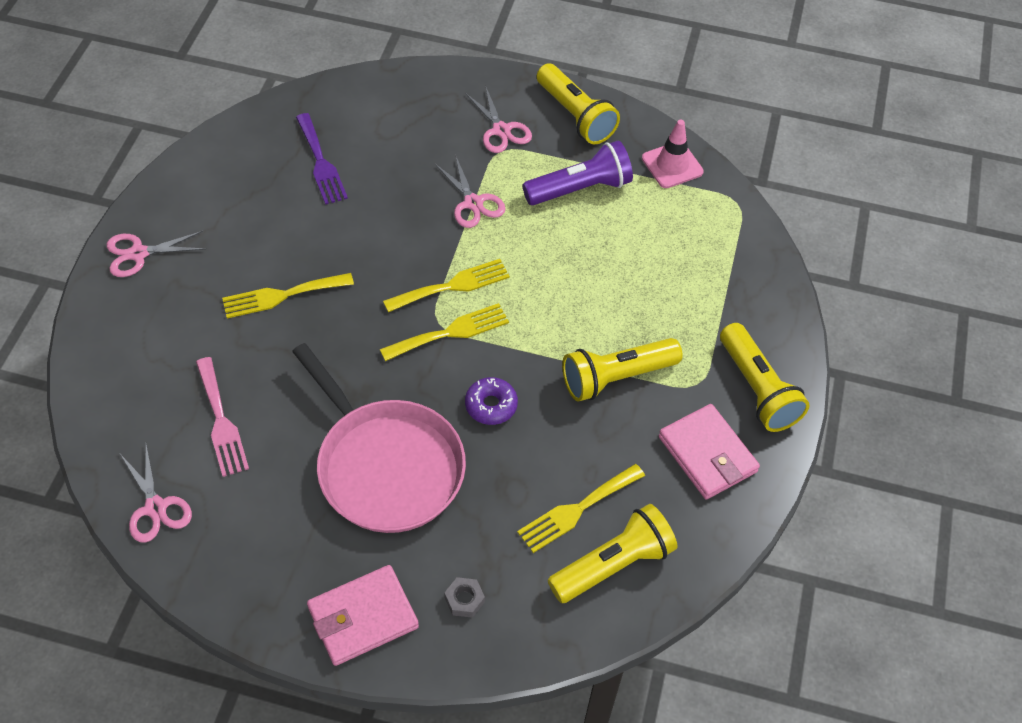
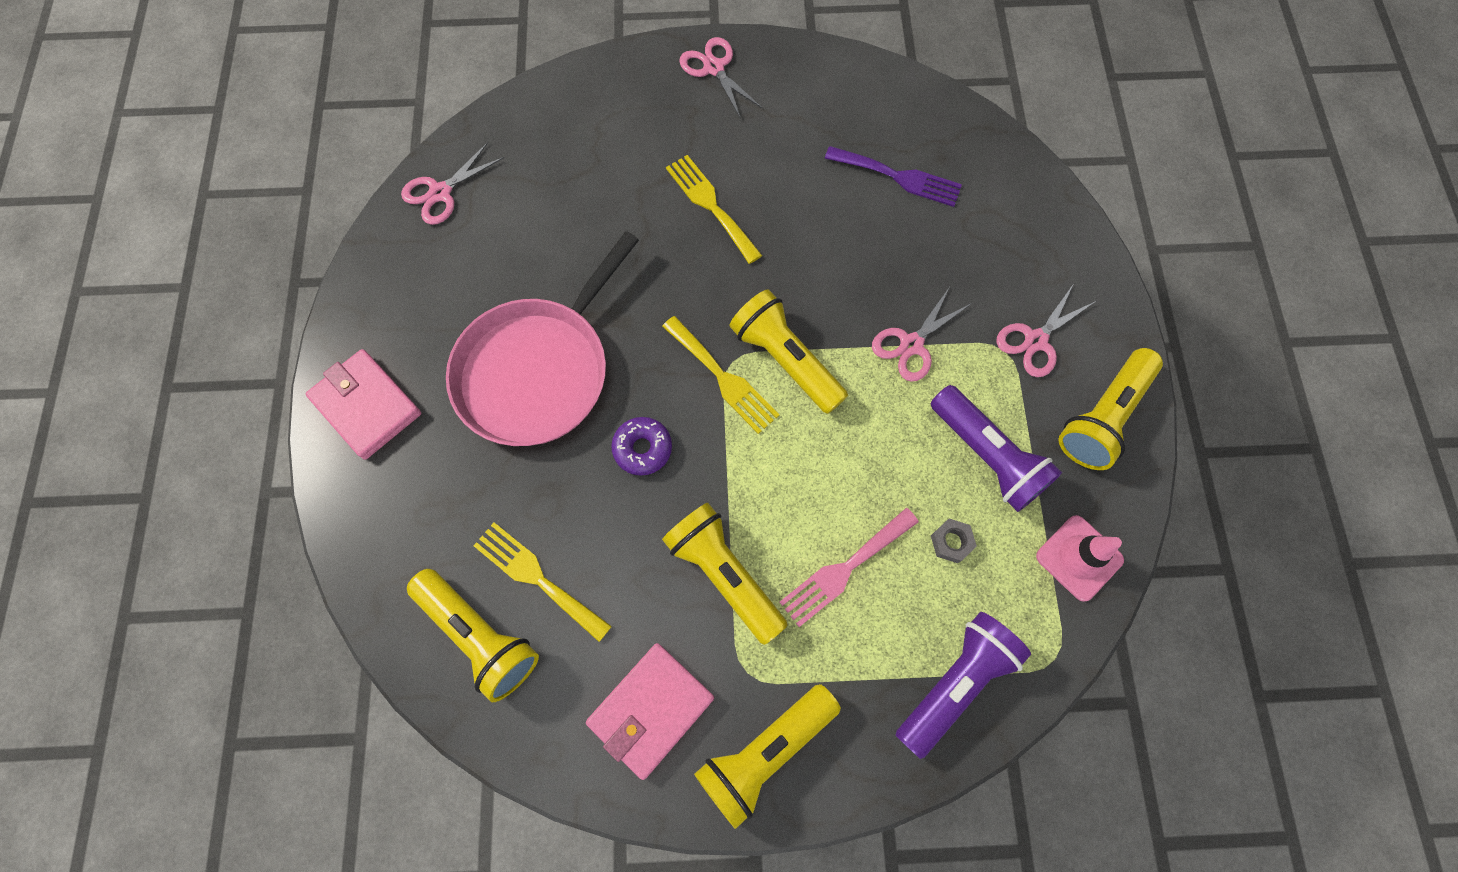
camera: 75 degrees right, 15 degrees up
pink fork [196,357,249,477] -> pink fork moved to [779,508,919,627]
purple fork [296,113,348,205] -> purple fork turned 120 degrees counterclockwise [825,146,962,207]
yellow fork [383,259,510,312] -> yellow flashlight [730,289,848,414]
grey nut [445,577,485,618] -> grey nut moved to [931,519,977,563]
none -> purple flashlight [895,612,1031,759]

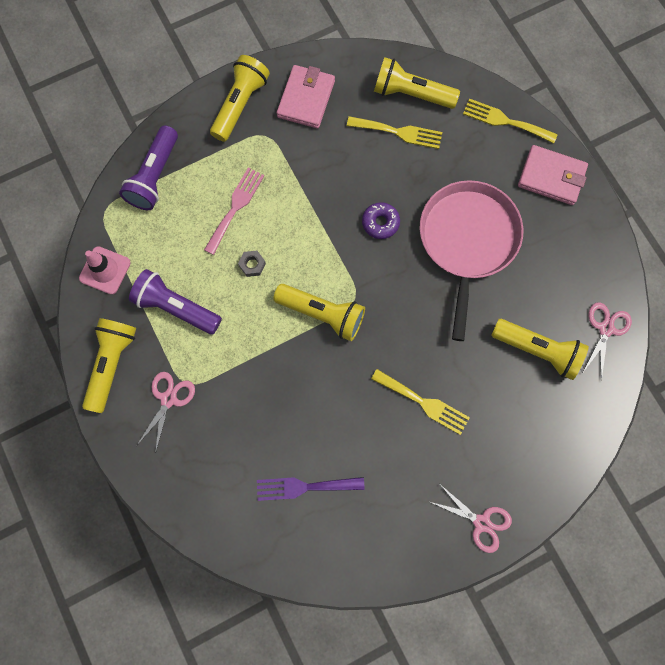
camera: 155 degrees right, 5 degrees up
yellow fork [662,316,779,434] -> yellow fork moved to [463,98,558,143]
yellow flashlight [662,503,788,645] -> yellow flashlight moved to [491,319,589,380]
pink scissors [872,288,972,382] -> none
grey nut [931,519,977,563] -> grey nut moved to [238,251,266,277]

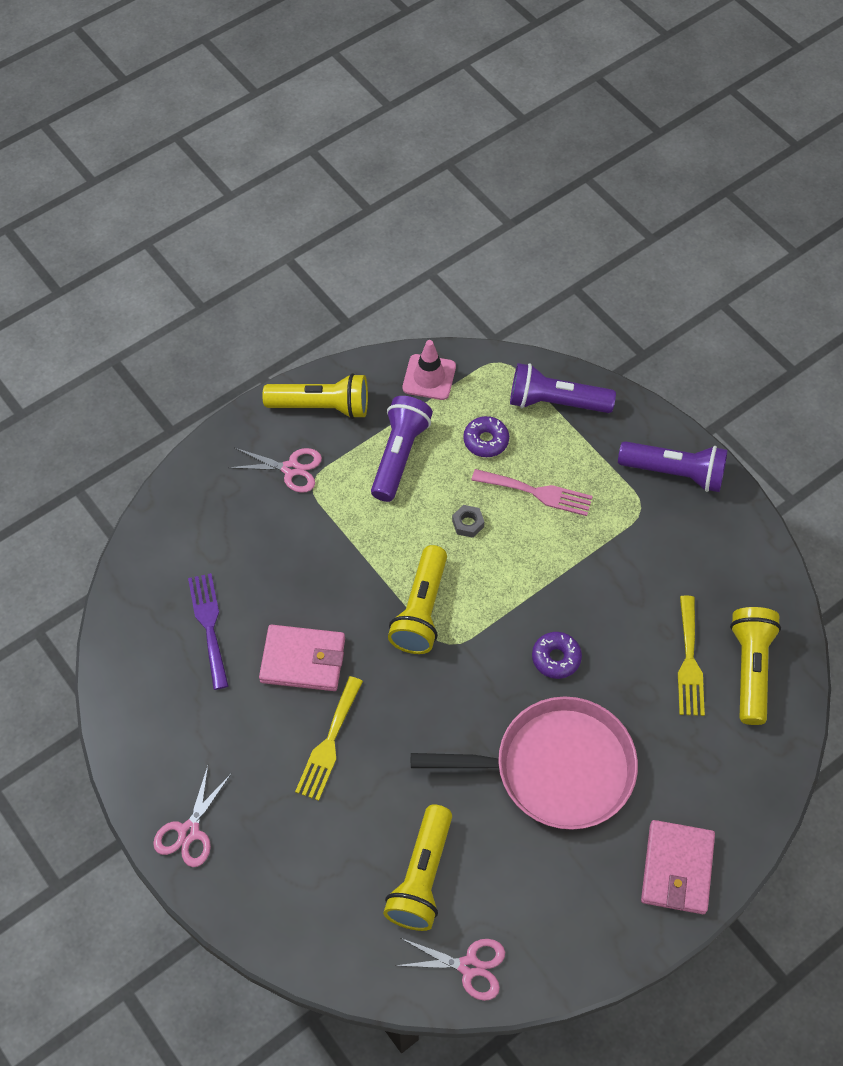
camera: 80 degrees right, 15 degrees down
yellow flashlight [210,55,270,142] -> purple flashlight [618,441,728,492]
pink wallet [277,65,335,128] -> pink wallet moved to [259,625,345,691]
yellow fork [463,98,558,143] -> none
none -> purple donut [463,416,509,457]

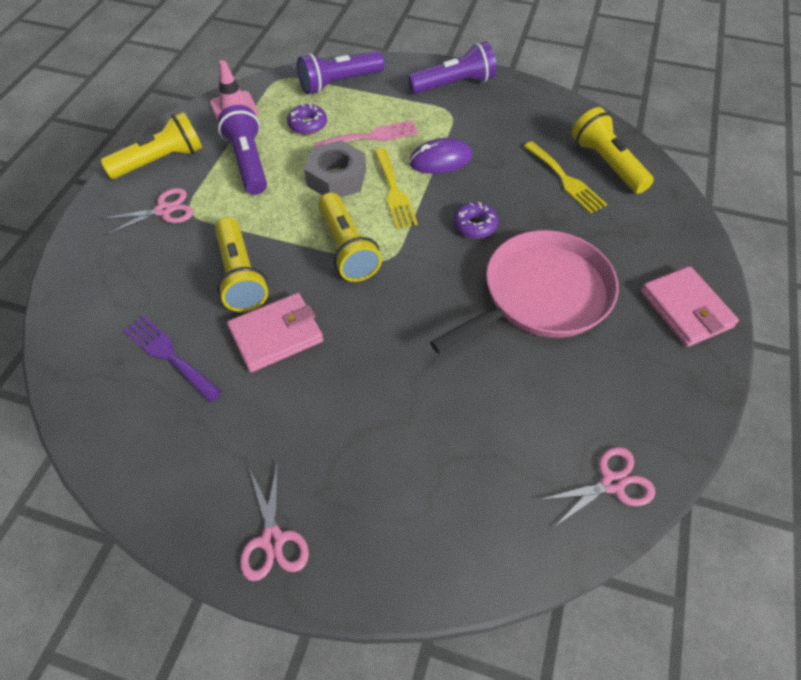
camera: 35 degrees left, 5 degrees down
yellow fork [295,676,363,801] -> yellow fork moved to [374,148,418,229]
yellow flashlight [383,804,452,931] -> yellow flashlight moved to [215,217,268,312]
grey nut [452,505,485,538] -> grey nut [304,140,366,197], size x2.14
none -> purple mouse [409,138,472,174]

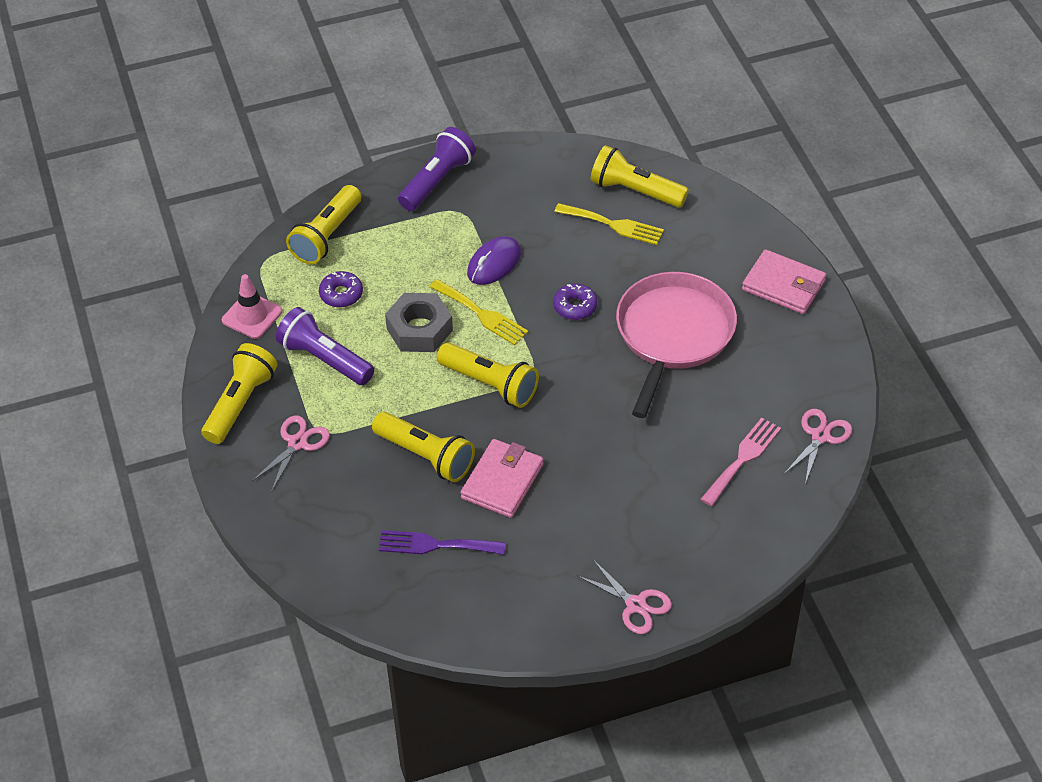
camera: 35 degrees left, 5 degrees down
purple flashlight [297,51,385,94] -> yellow flashlight [286,185,361,264]
pink fork [314,120,418,147] -> pink fork moved to [700,418,781,506]

